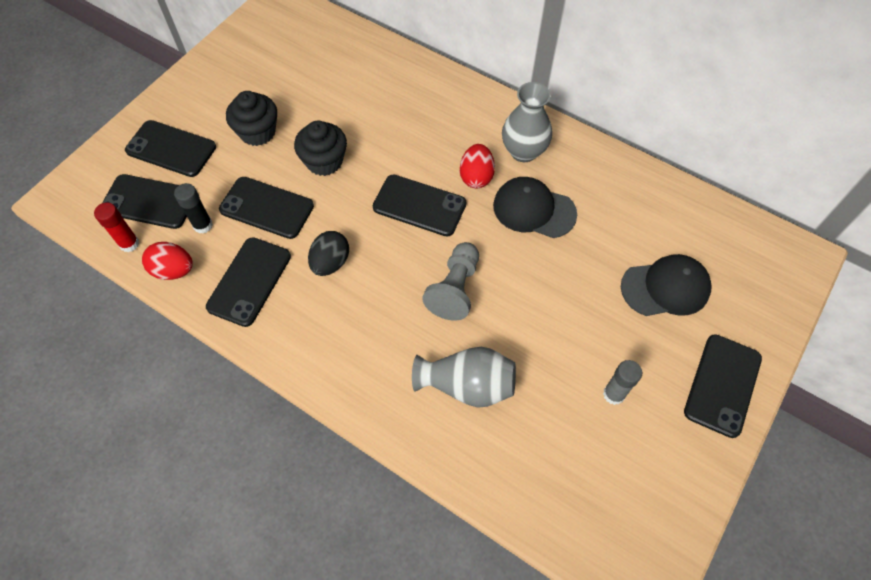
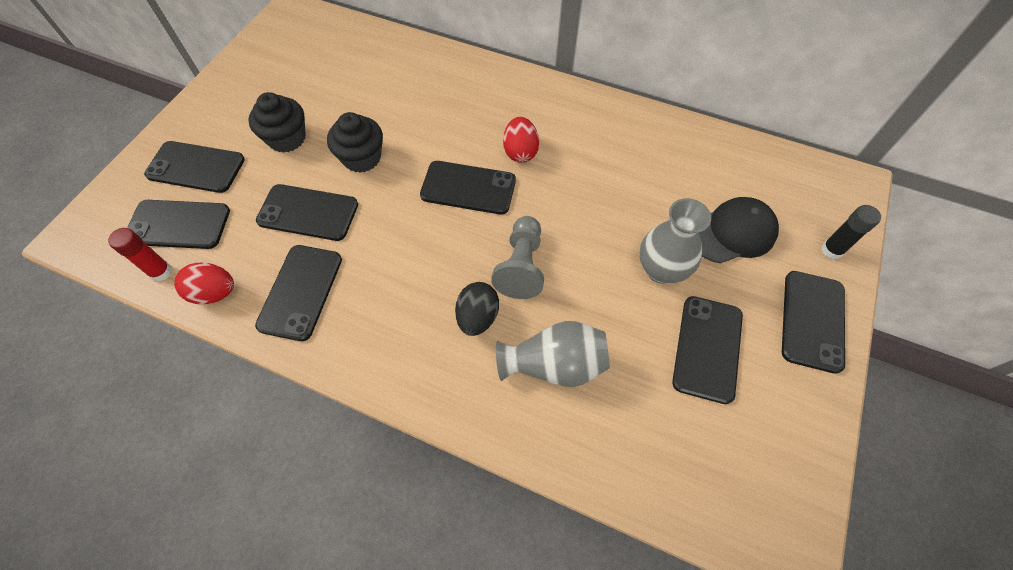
camera: 10 degrees left, 0 degrees up
black glue stick [174,183,213,234] -> black glue stick moved to [821,205,881,259]
black egg [308,231,349,276] -> black egg moved to [455,282,499,336]
black cap [493,177,577,238] -> none
grey vase [502,82,552,162] -> grey vase moved to [639,198,711,284]
grey glue stick [603,360,642,405] -> black phone [672,296,743,404]

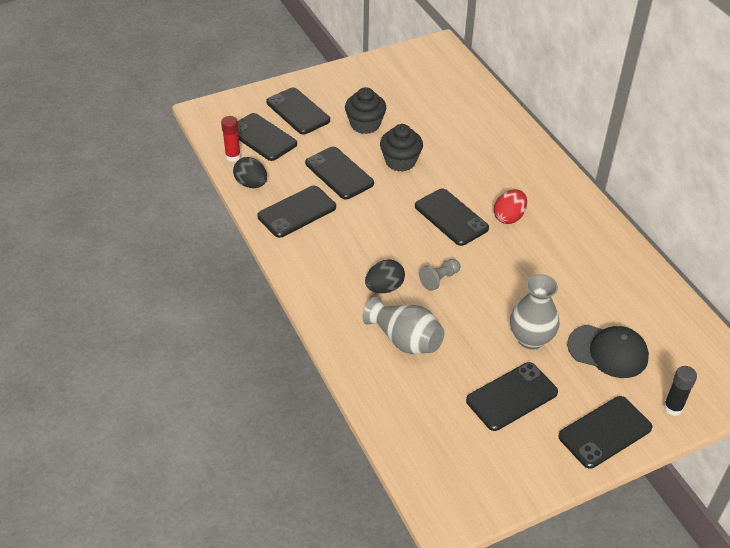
camera: 40 degrees right, 15 degrees down
red egg [174,263,234,305] -> black egg [233,157,267,188]
grey pawn [491,216,544,299] -> grey pawn [419,259,460,291], size x0.64

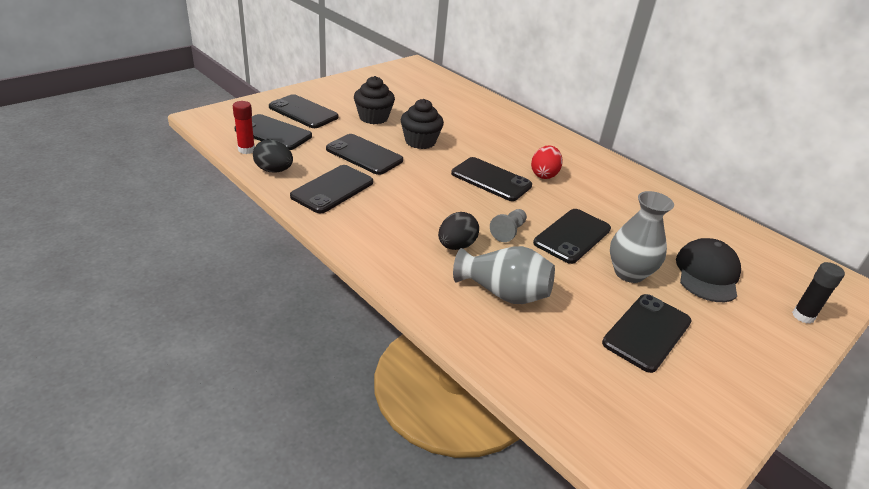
camera: 20 degrees left, 10 degrees down
black phone [558,396,653,469] -> black phone moved to [533,209,611,264]
black cap [567,325,649,378] -> black cap turned 75 degrees counterclockwise [676,238,741,302]

